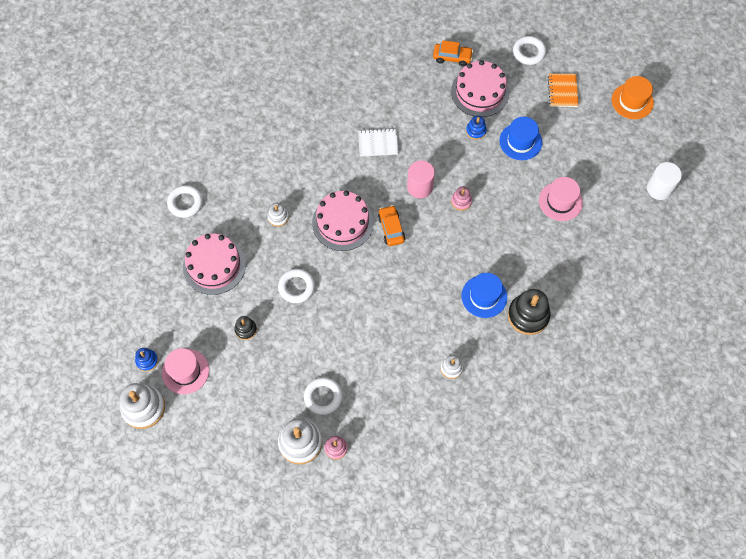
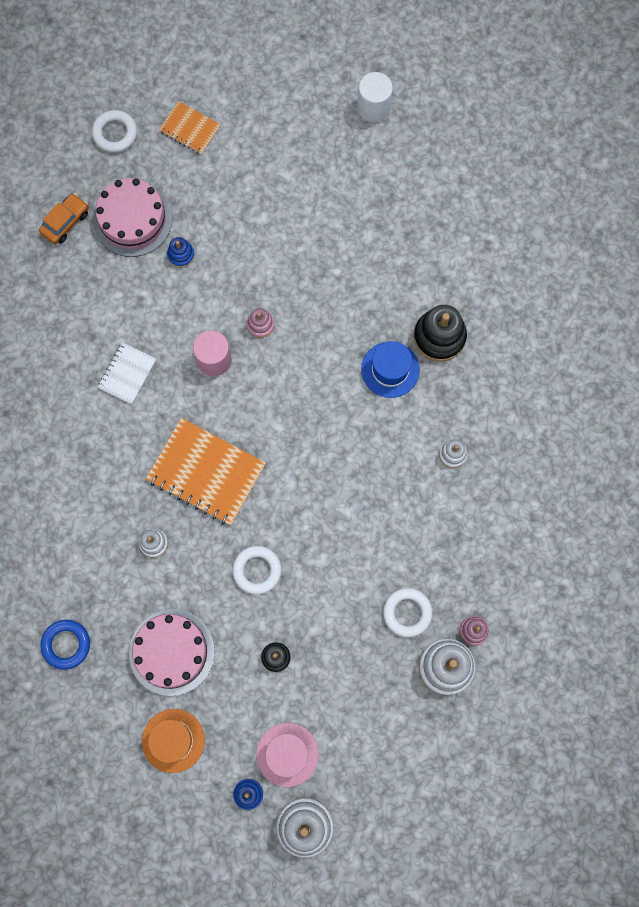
camera: 60 degrees left, 10 degrees up
white ring [167,185,203,218] -> blue ring [40,620,90,670]
pink cake [312,191,374,251] -> orange notebook [146,418,266,525]
orange car [378,205,405,246] -> none
blue hat [499,117,542,160] -> none
pink hat [539,177,583,221] -> none
orange hat [612,76,654,119] -> orange hat moved to [142,709,205,773]

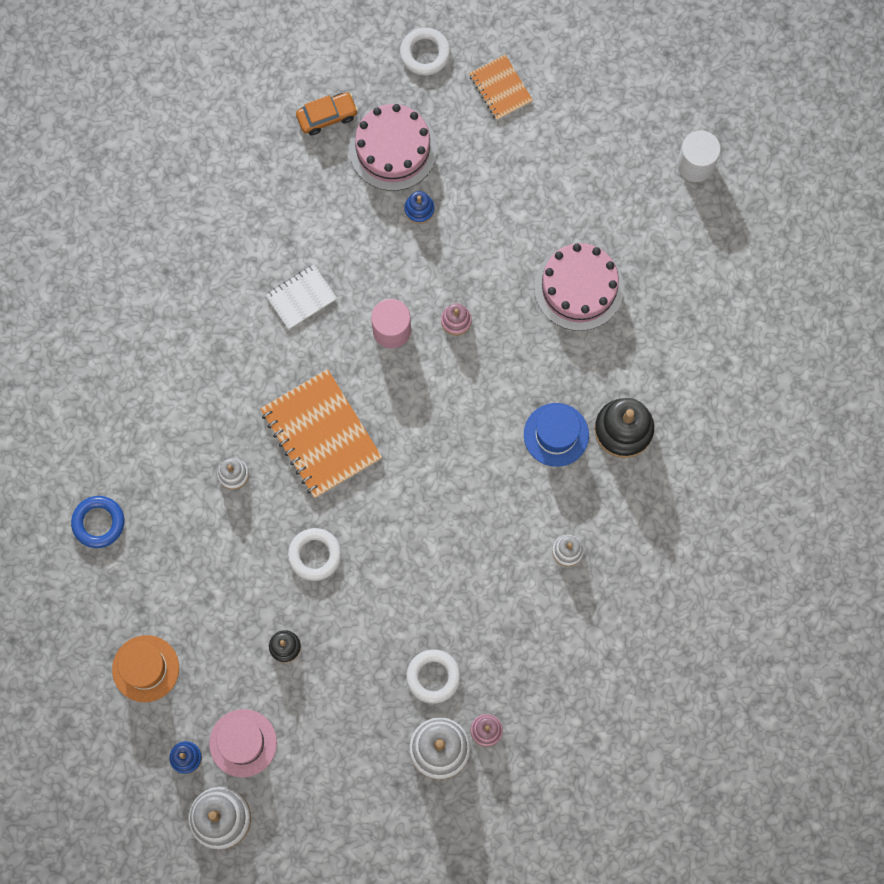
camera: 30 degrees right, 0 degrees up
pink cake [129,609,215,696] -> pink cake moved to [534,243,624,331]

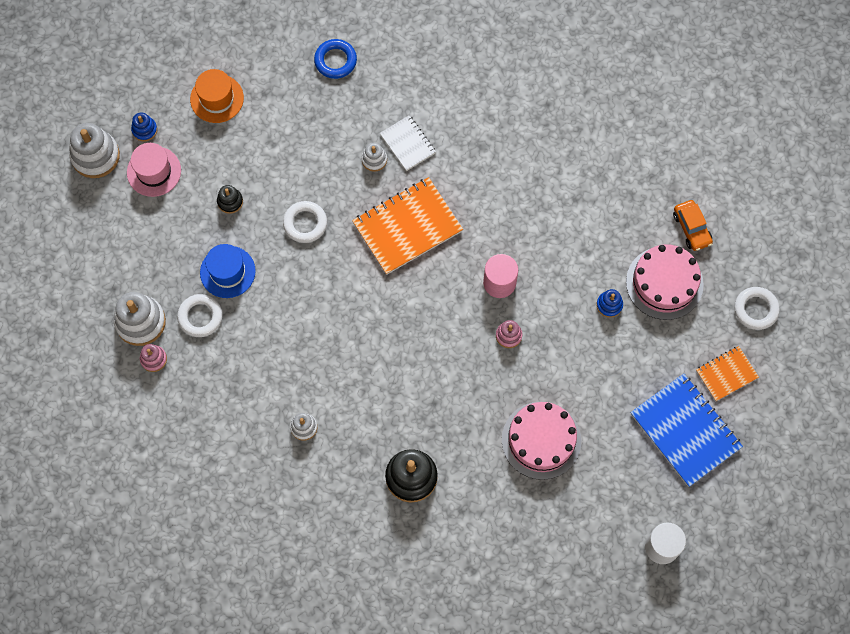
camera: 90 degrees right, 5 degrees down
white notebook [265,265,337,329] -> white notebook moved to [380,115,436,171]
blue hat [524,403,589,467] -> blue hat moved to [200,244,256,298]
none -> blue notebook [630,374,743,487]

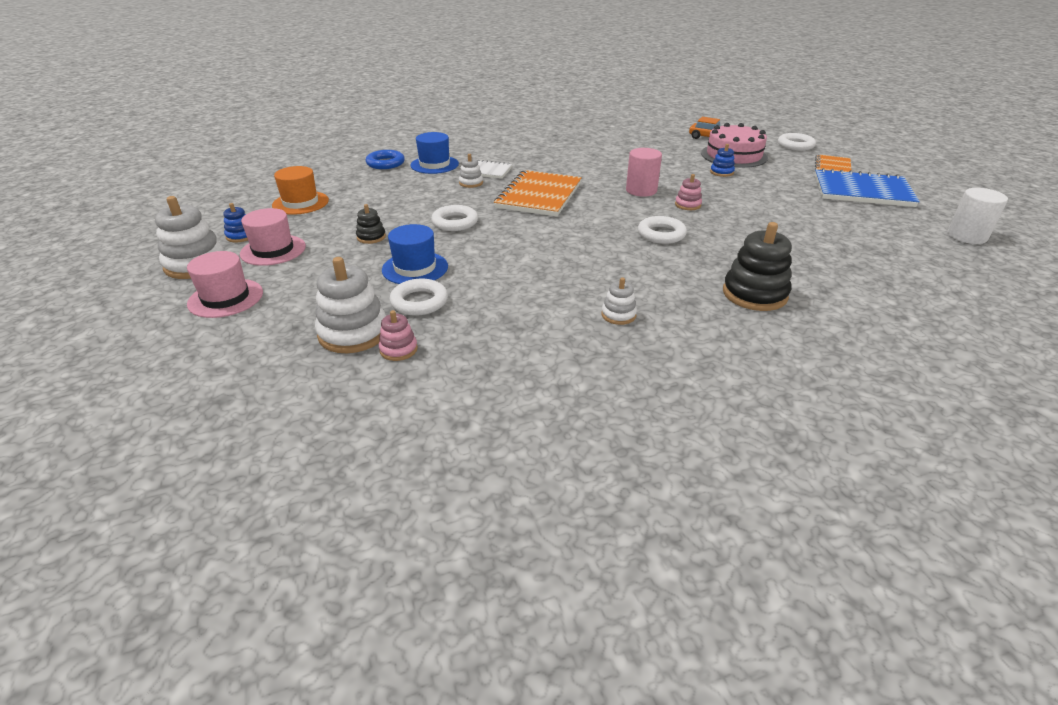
camera: 40 degrees left, 35 degrees down
pink cake [502,401,581,480] -> none
none -> pink hat [187,251,263,318]
none -> blue hat [410,132,459,174]
none -> white ring [638,216,687,244]

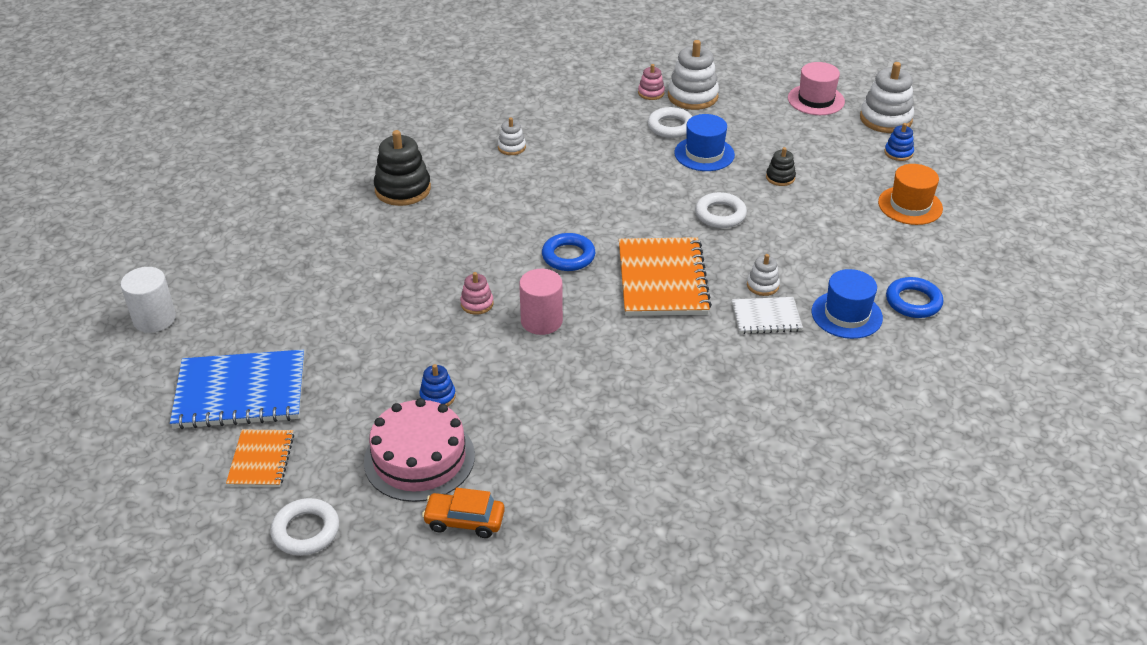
camera: 160 degrees right, 5 degrees up
pink hat [240,208,306,266] -> none
white ring [638,216,687,244] -> none
none -> blue ring [542,233,595,271]

